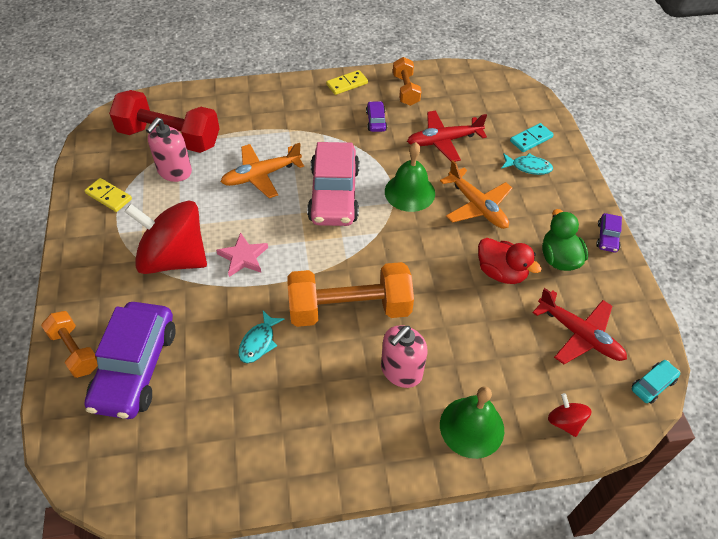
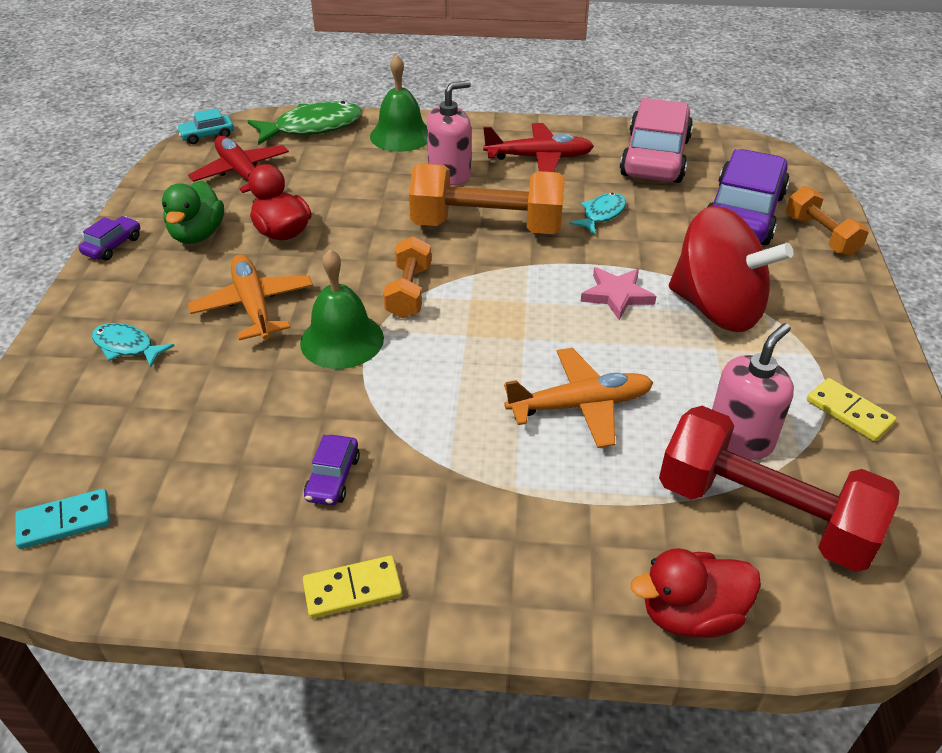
camera: 165 degrees left, 10 degrees down
pink car [307,142,359,226] -> pink car moved to [620,98,693,183]
orange dumbbell [393,57,421,106] -> orange dumbbell moved to [383,236,431,318]
red plane [407,110,487,162] -> red plane moved to [483,123,594,172]
turquoise domino [510,123,554,152] -> turquoise domino moved to [15,489,110,549]
red spinning top [548,393,591,437] -> green fish [248,101,362,145]
none -> red duck [631,548,761,638]

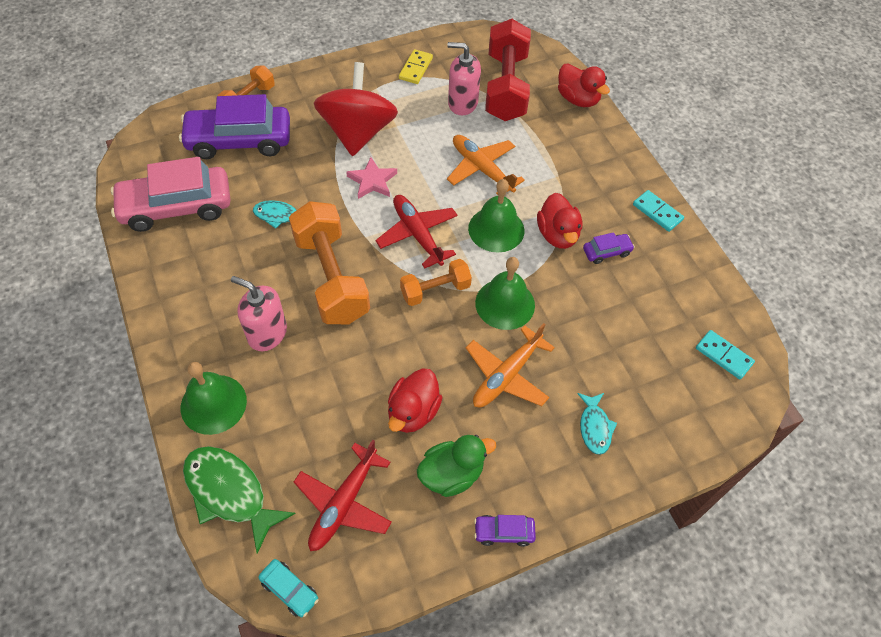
camera: 120 degrees left, 15 degrees up
yellow domino [303,556,402,619] -> turquoise domino [633,190,684,232]
red plane [483,123,594,172] -> red plane moved to [375,195,458,269]
none -> green bell [468,179,525,253]
none -> red duck [537,193,582,249]

